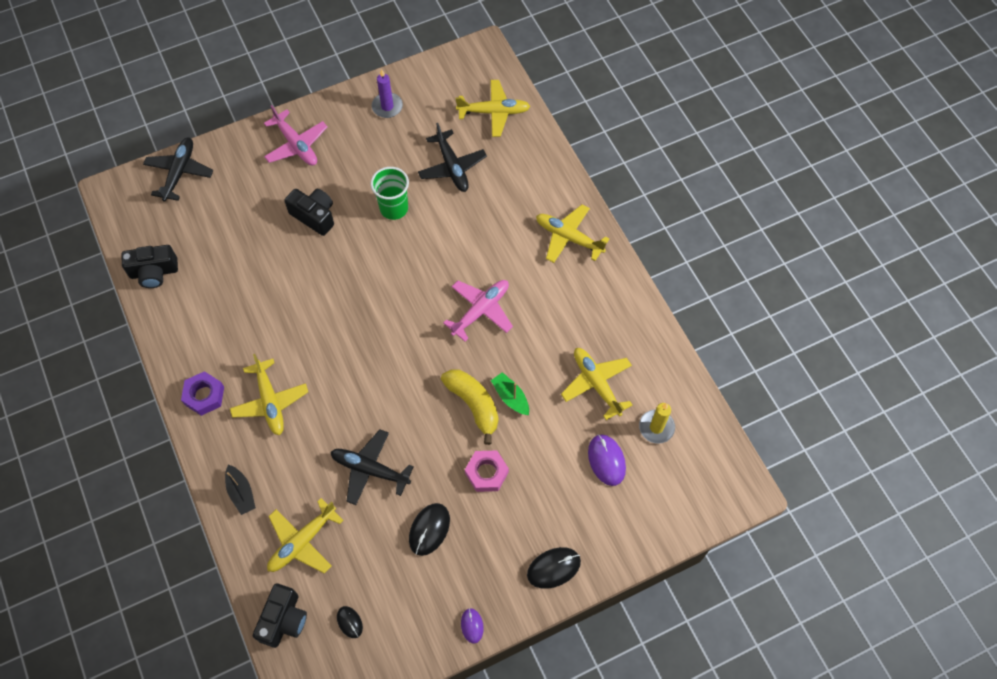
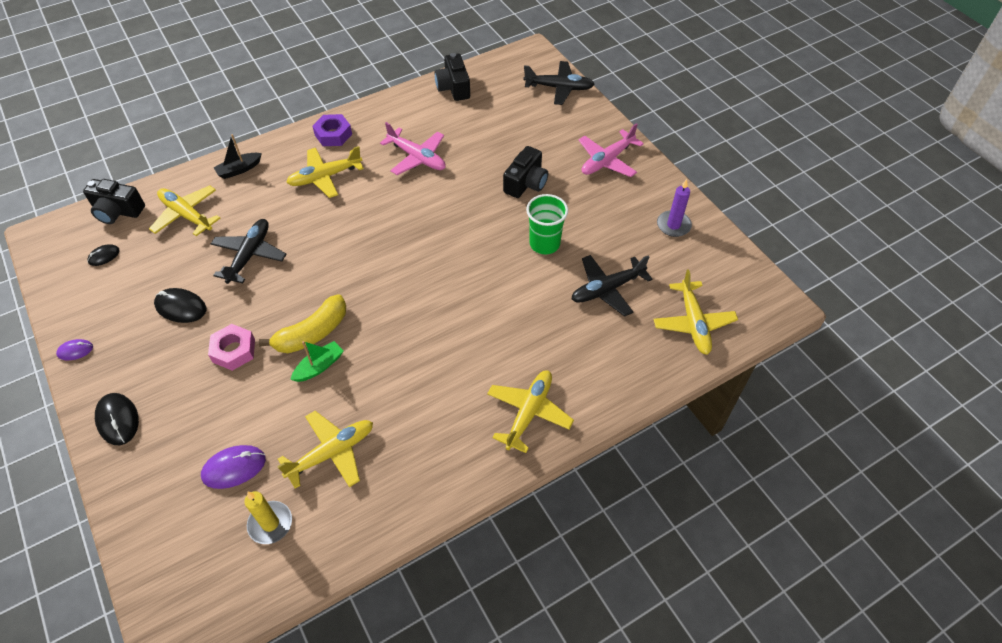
camera: 85 degrees right, 10 degrees down
pink plane [443,280,513,342] -> pink plane moved to [380,122,446,175]

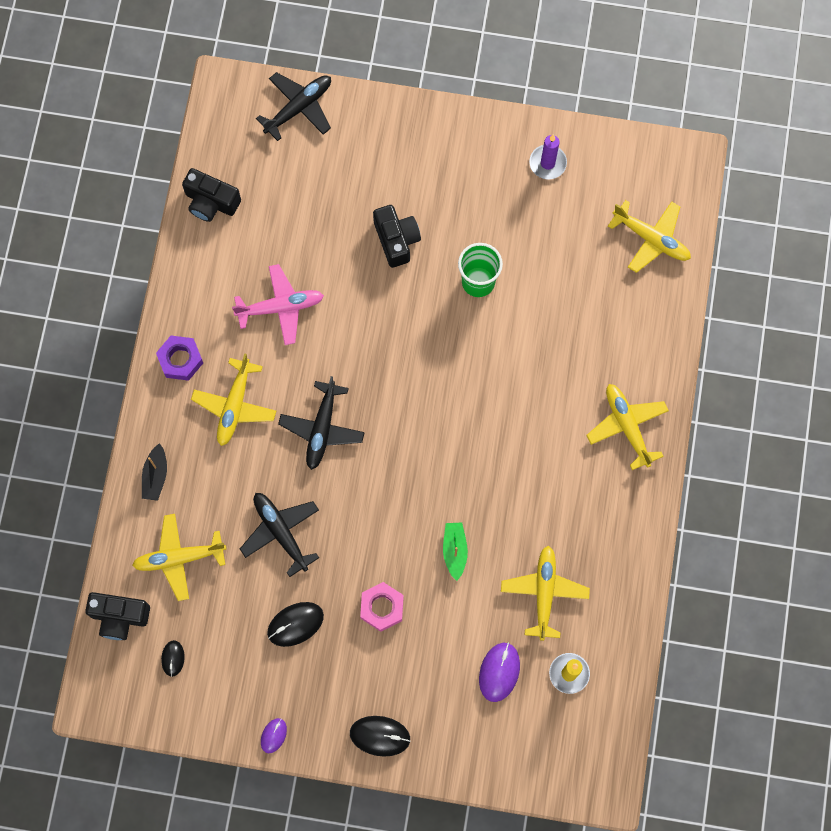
camera: 50 degrees left, 20 degrees up
black camera [83,179,145,224] -> black camera turned 45 degrees clockwise [85,592,150,640]
yellow banana [259,295,346,353] -> none
black plane [572,255,653,317] -> black plane moved to [278,376,365,470]
pink plane [579,123,644,177] -> none

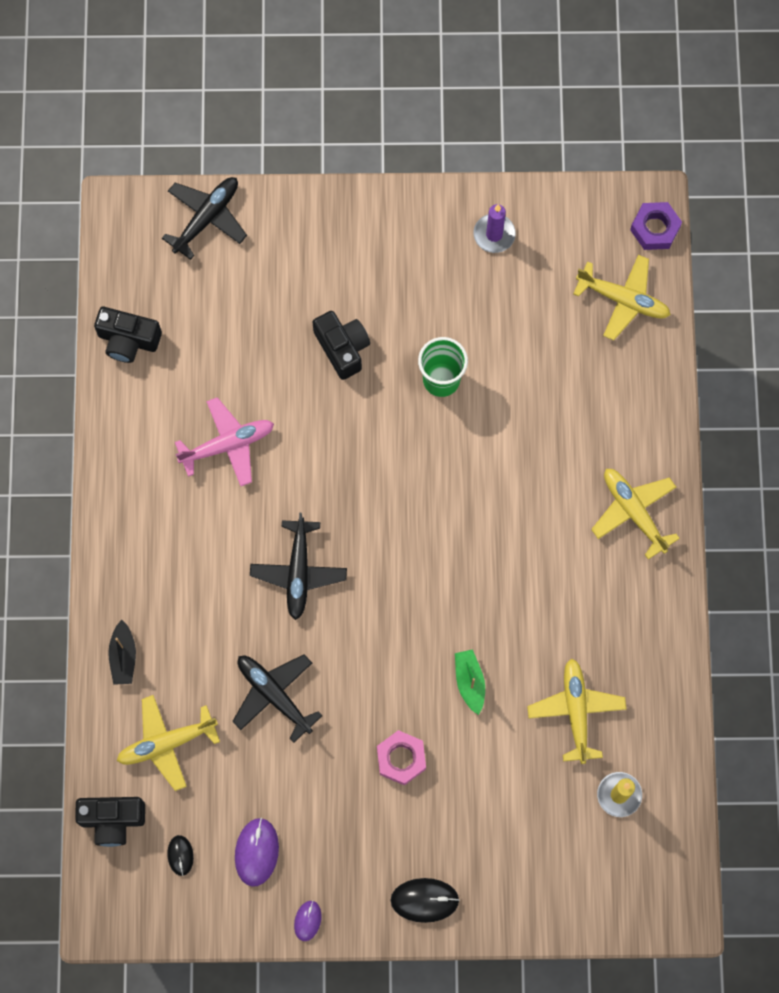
camera: 10 degrees left, 0 degrees up
purple nut [156,336,203,381] -> purple nut moved to [630,202,682,250]
yellow plane [191,353,276,446] -> none
black mouse [267,602,324,647] -> none
purple mouse [479,642,520,702] -> purple mouse moved to [235,818,279,887]

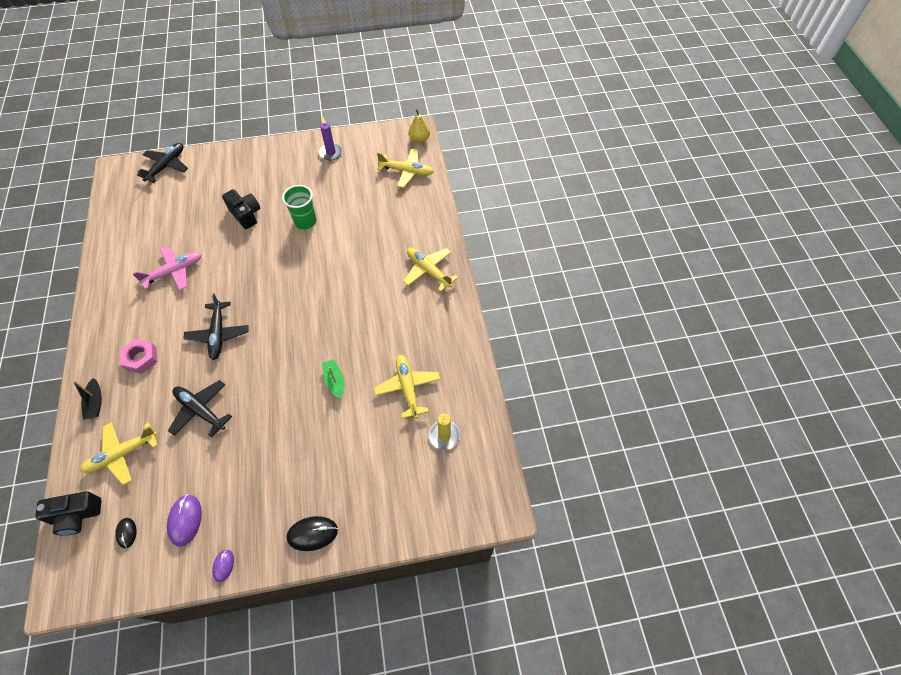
camera: 10 degrees left, 15 degrees down
black camera [94,307,162,363] -> none
pink nut [377,730,426,786] -> pink nut moved to [120,339,157,374]
purple nut [630,202,682,250] -> yellow pear [409,109,430,143]

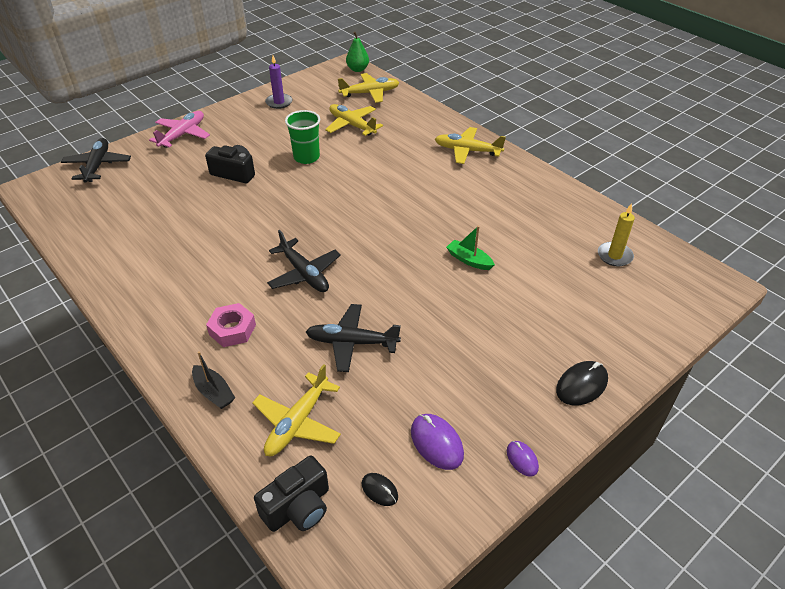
camera: 30 degrees left, 15 degrees down
pink plane [133,246,201,291] -> pink plane moved to [149,111,210,148]
yellow plane [374,355,441,419] -> yellow plane moved to [325,104,383,136]
yellow pear [409,109,430,143] -> green pear [346,32,369,72]

